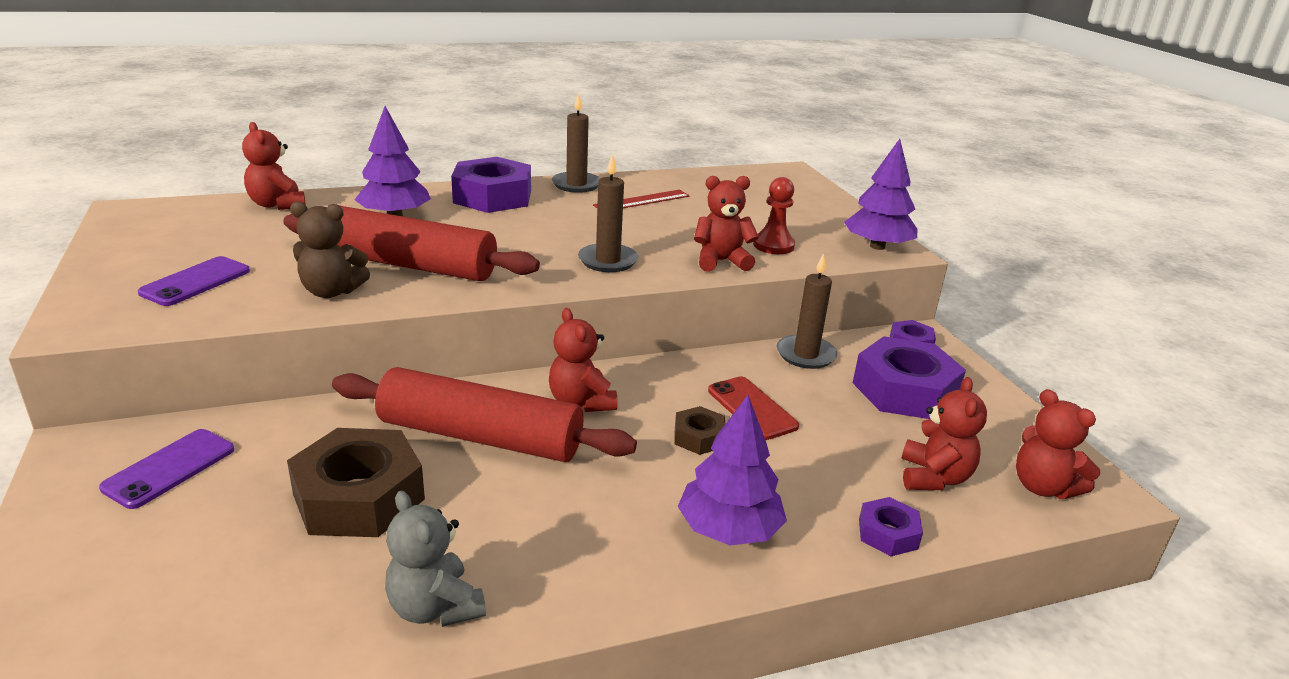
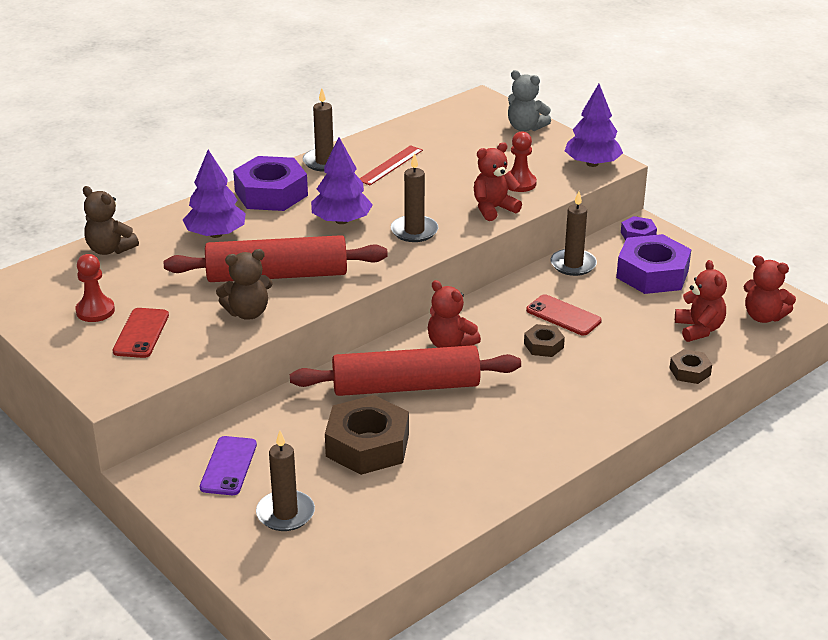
camera: 20 degrees left, 5 degrees up
purple phone [138,256,250,306] -> red phone [113,308,169,358]
red teddy bear [242,122,306,210] -> brown teddy bear [83,186,139,255]
grey teddy bear [385,491,486,627] -> grey teddy bear moved to [508,70,551,132]
purple tree [678,395,787,545] -> purple tree moved to [311,137,373,224]
purple nut [859,497,923,556] -> brown nut [670,349,712,384]
none -> red pawn [76,254,115,322]
none -> brown candle [256,431,315,531]

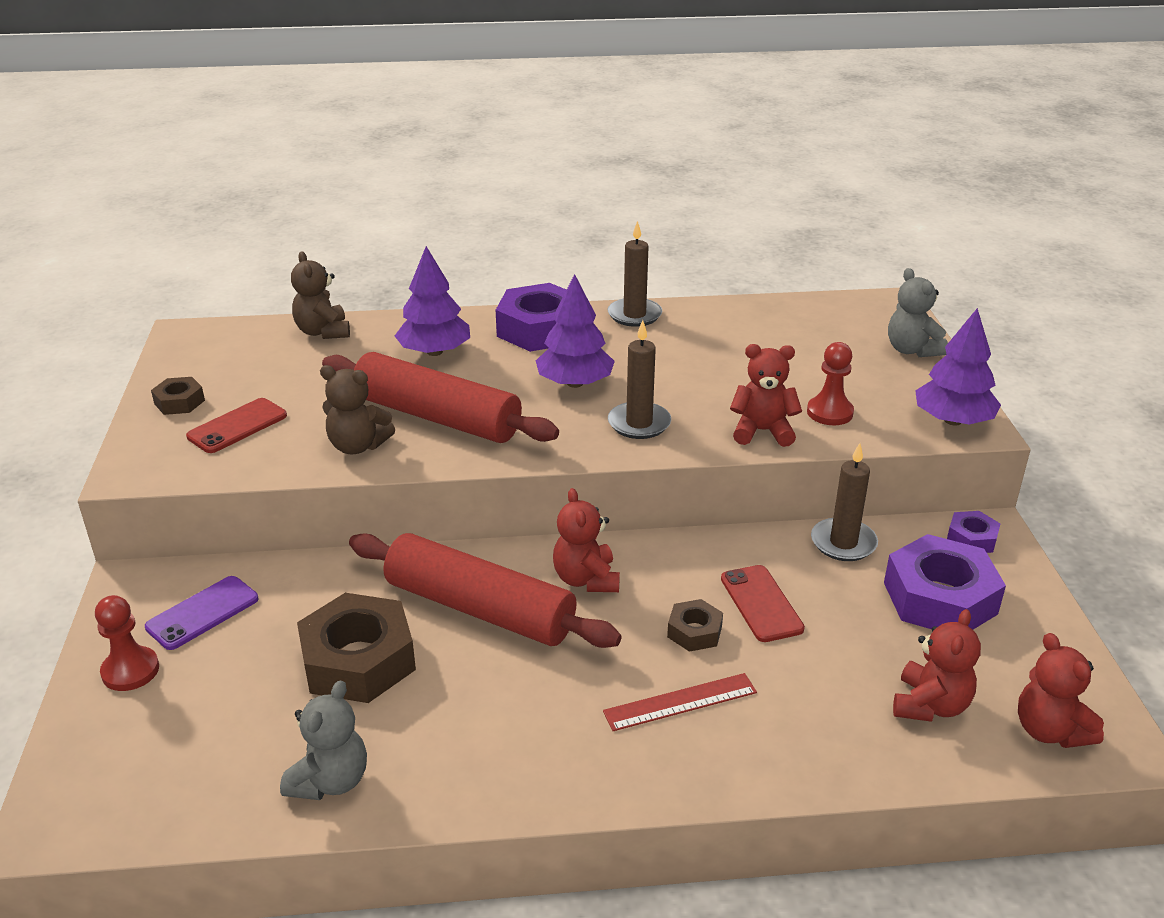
camera: 35 degrees right, 0 degrees up
red pawn [76,254,115,322] -> red pawn moved to [95,595,159,691]
brown candle [256,431,315,531] -> none
red ruler [359,145,423,185] -> red ruler moved to [603,673,757,731]
brown nut [670,349,712,384] -> brown nut moved to [151,377,205,415]
none -> grey teddy bear [280,680,367,800]

